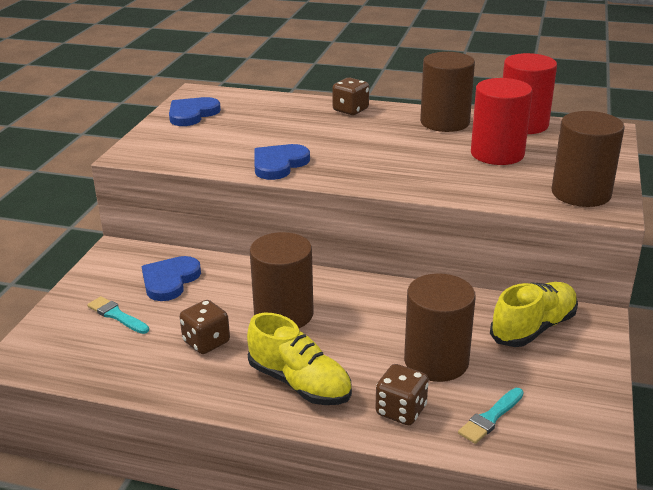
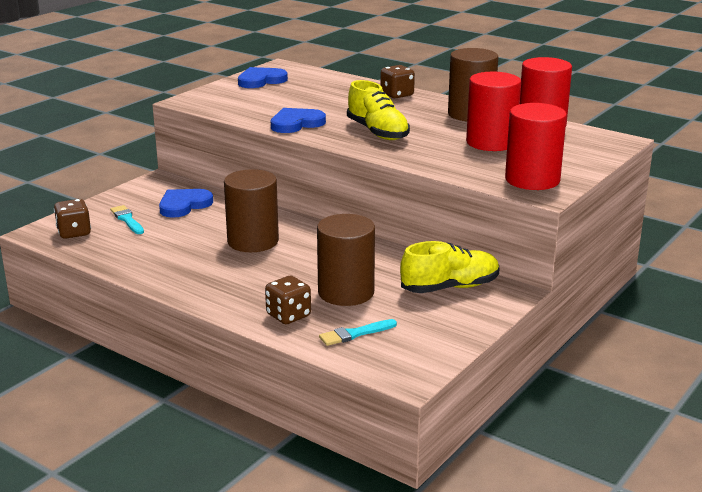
camera: 20 degrees right, 5 degrees down
brown dice [180,300,230,354] -> brown dice moved to [54,199,91,239]
yellow shoe [247,313,352,405] -> yellow shoe moved to [347,80,410,140]
brown cylinder [552,111,625,207] -> red cylinder [505,103,567,190]

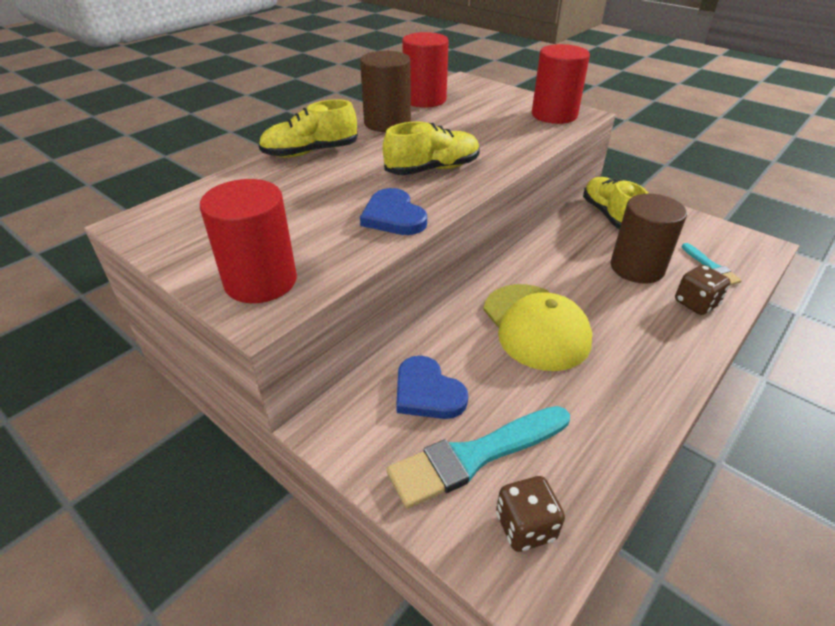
camera: 85 degrees left, 15 degrees up
turquoise brush [110,205,144,234] -> turquoise brush [386,406,570,509], size x1.98
brown cylinder [224,169,279,252] -> yellow cap [483,284,592,371]
blue heart [238,67,288,88] -> none
brown dice [380,65,415,99] -> yellow shoe [259,99,358,158]
red cylinder [466,72,521,151] -> red cylinder moved to [200,179,297,303]

